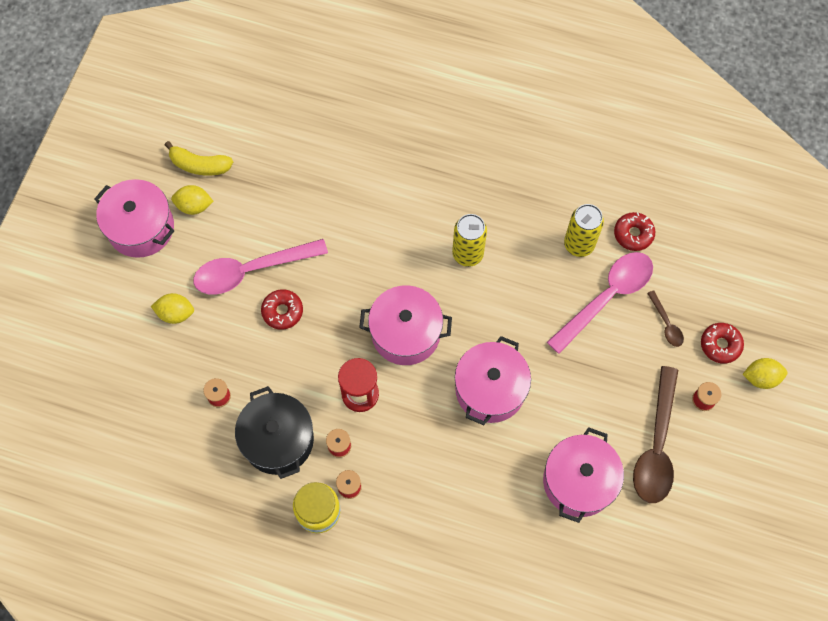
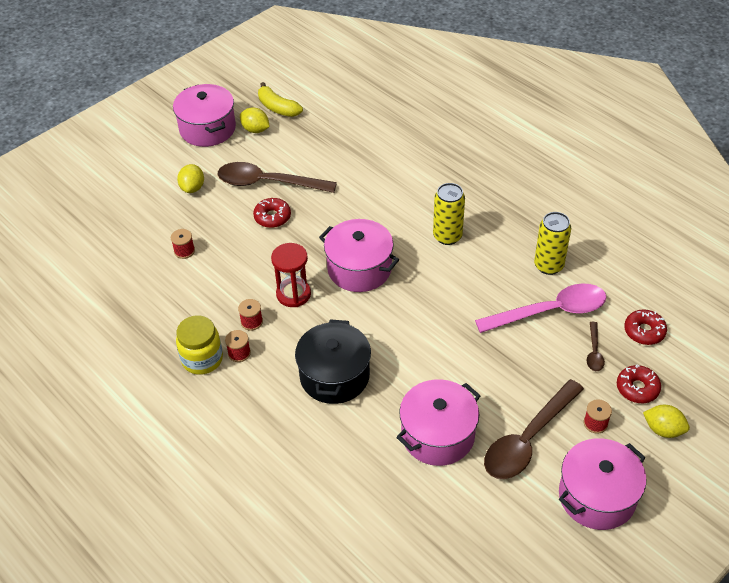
camera: 30 degrees right, 20 degrees down
yellow lemon [151,293,194,324] -> yellow lemon turned 60 degrees clockwise [177,164,204,193]
pink spoon [193,239,328,295] -> brown spoon [218,162,337,193]
black pot [235,386,314,479] -> black pot moved to [295,319,371,404]
pink pot [455,336,531,425] -> pink pot moved to [559,438,646,530]
red donut [614,212,655,251] -> red donut moved to [624,309,667,345]

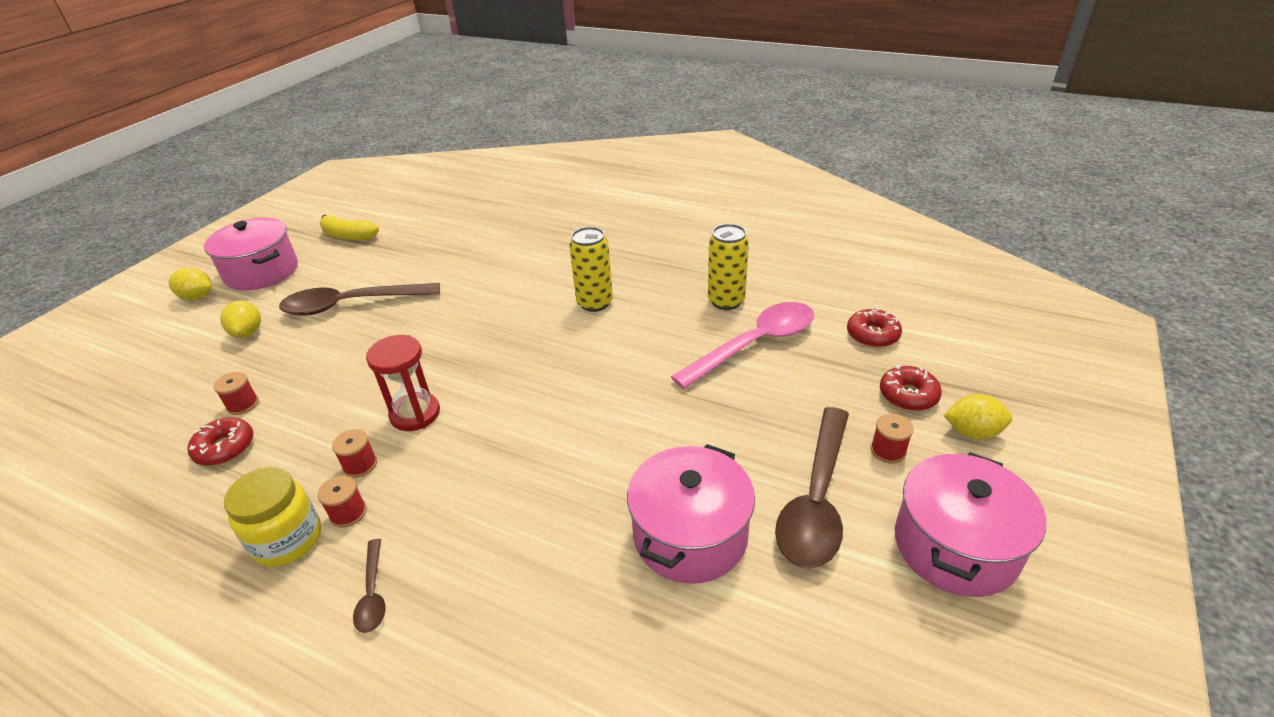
camera: 20 degrees left, 10 degrees down
yellow lemon [240,107,270,133] -> yellow lemon moved to [169,267,212,300]
red donut [253,198,291,228] -> red donut moved to [188,417,254,466]
black pot [295,319,371,404] -> none
pink pot [319,219,399,292] -> none
brown spoon [586,322,605,371] -> brown spoon moved to [353,539,386,633]

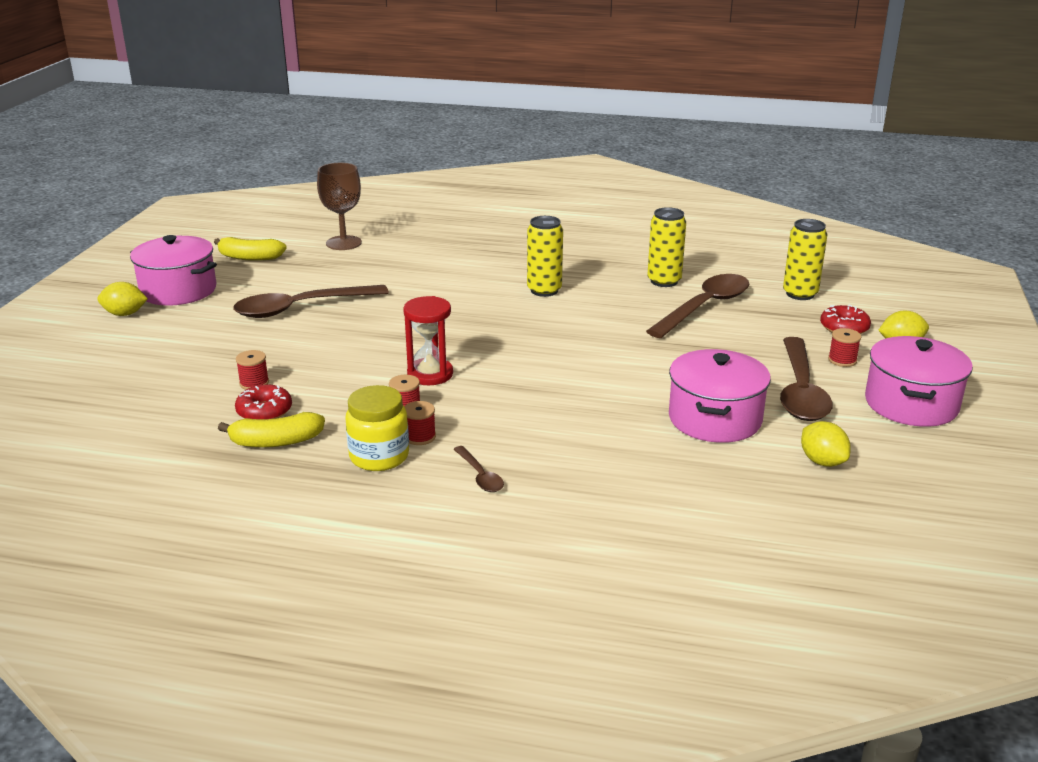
camera: 15 degrees left, 10 degrees down
yellow lemon [220,300,261,338] -> yellow lemon moved to [801,421,851,467]
pink spoon [671,302,814,389] -> brown spoon [646,274,749,338]
red donut [847,307,902,347] -> yellow can [783,219,827,300]
none -> yellow banana [218,412,325,448]
none -> brown goblet [317,163,362,250]

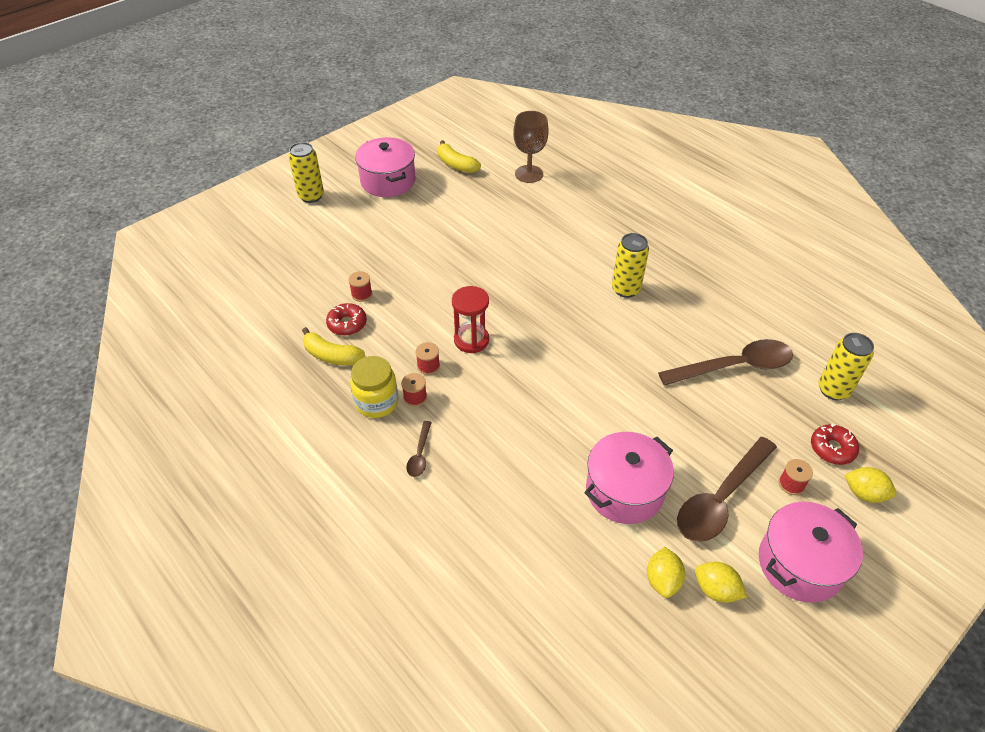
camera: 35 degrees right, 20 degrees up
yellow lemon [98,282,148,316] -> yellow lemon moved to [695,562,747,603]
brown spoon [233,285,389,318] -> none
yellow can [647,207,686,287] -> yellow can moved to [288,142,324,203]

